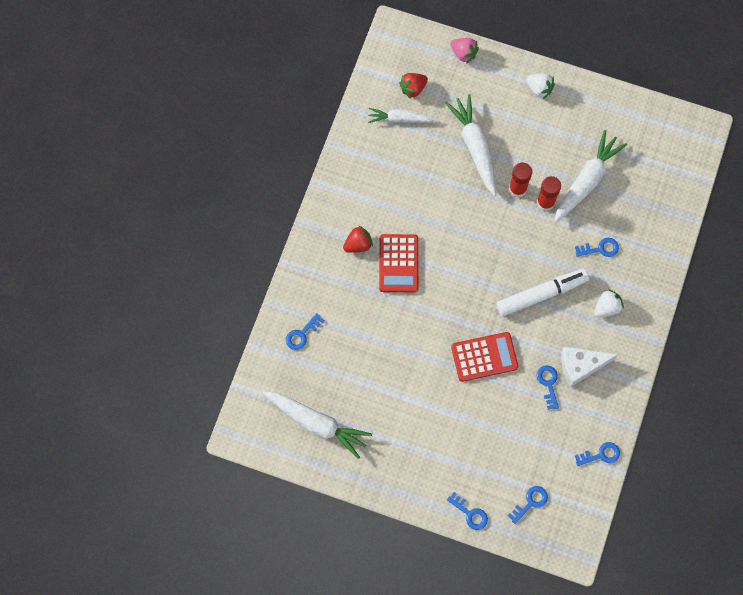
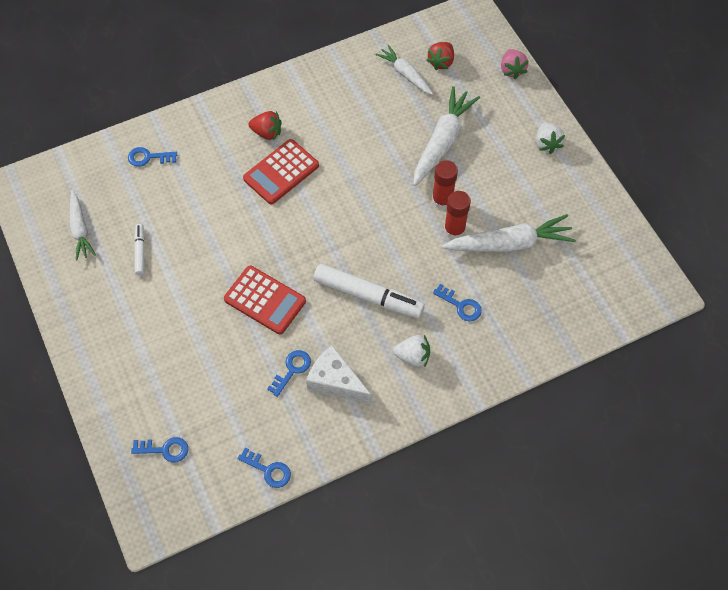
camera: 45 degrees right, 10 degrees down
white carrot [263,391,372,459] -> white carrot [70,190,96,260], size x0.62
red strawberry [399,73,428,99] -> red strawberry turned 75 degrees counterclockwise [426,42,454,70]
blue key [447,492,488,530] -> none
none -> white marker [134,224,145,275]

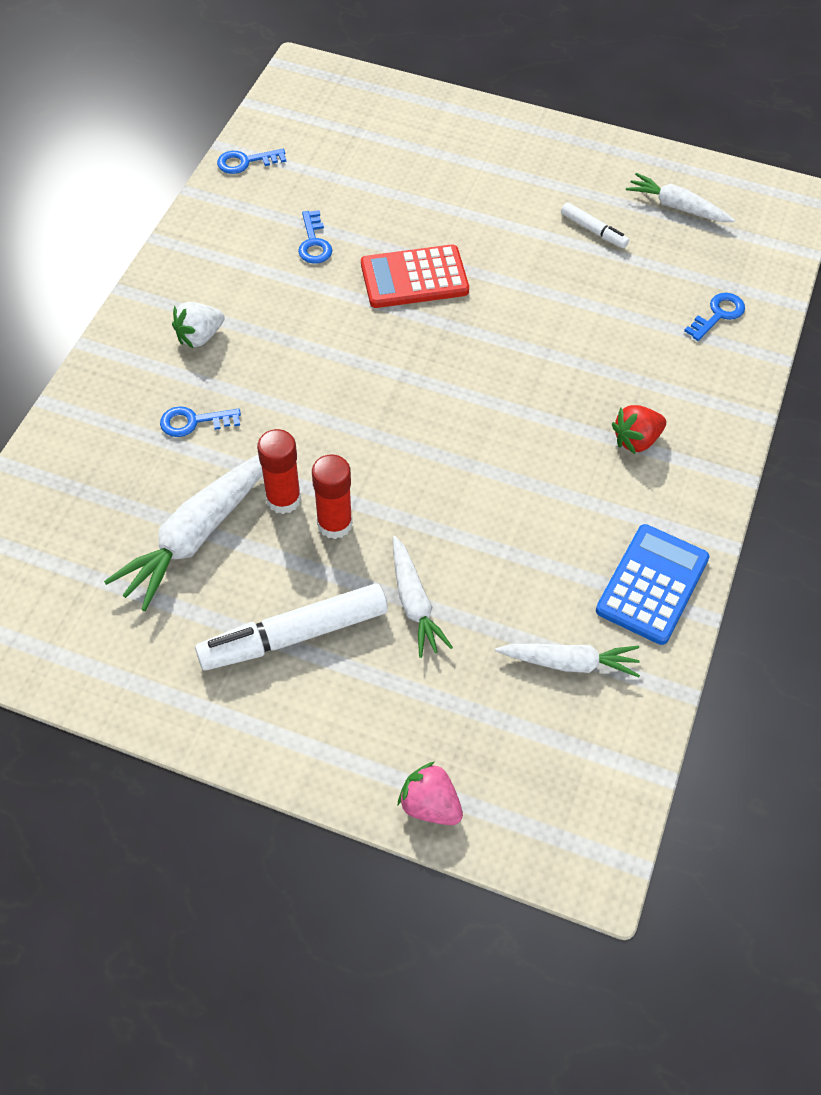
camera: 135 degrees right, 5 degrees down
blue key [131,437,188,462] -> none
red calculator [243,139,319,204] -> none
white cheese [306,345,372,404] -> none
white marker [314,264,425,318] -> white marker moved to [195,584,388,670]
white carrot [413,86,480,186] -> white carrot [393,536,453,658], size x0.62
red strawberry [426,42,454,70] -> none
white strawberry [536,122,565,154] -> none
none -> blue calculator [596,524,710,645]

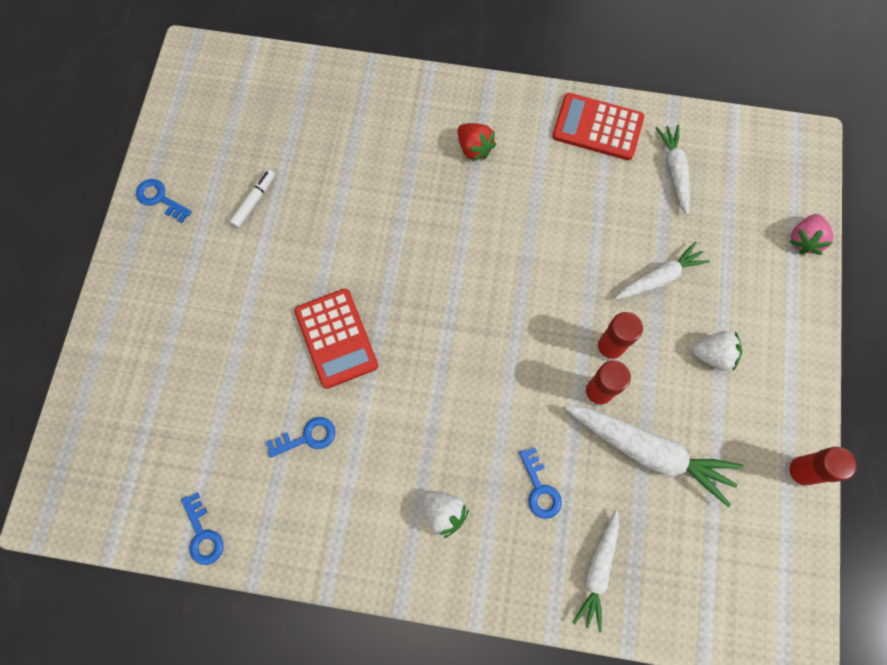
camera: 100 degrees left, 15 degrees up
white marker [195,584,388,670] -> white strawberry [691,331,742,371]
blue calculator [596,524,710,645] -> red calculator [552,93,644,160]
white carrot [626,173,735,222] -> white carrot moved to [573,510,619,632]
blue key [684,293,745,341] -> blue key moved to [136,179,192,223]
none -> red glue stick [784,446,857,487]

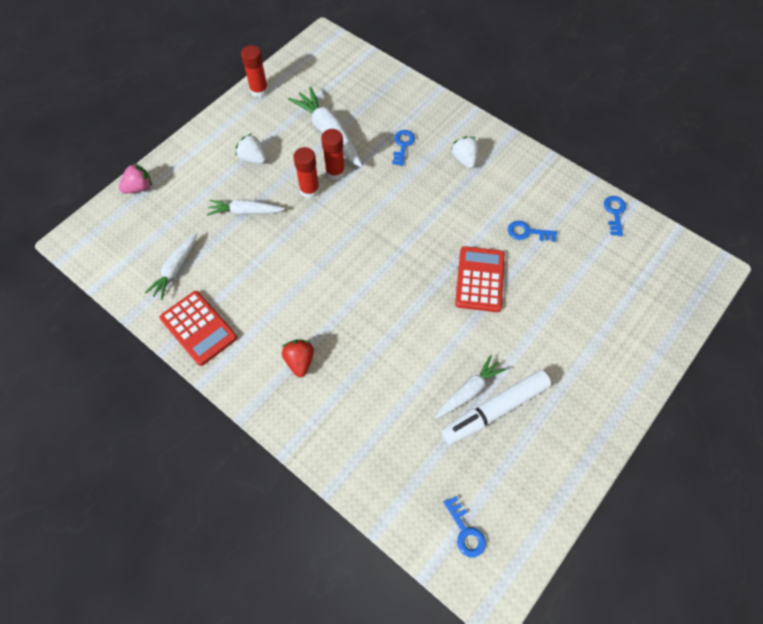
camera: 150 degrees left, 10 degrees down
blue key [136,179,192,223] -> blue key moved to [444,496,486,557]
white marker [229,169,275,228] -> white marker [441,370,551,445], size x2.00
white carrot [573,510,619,632] -> white carrot moved to [435,355,506,419]

